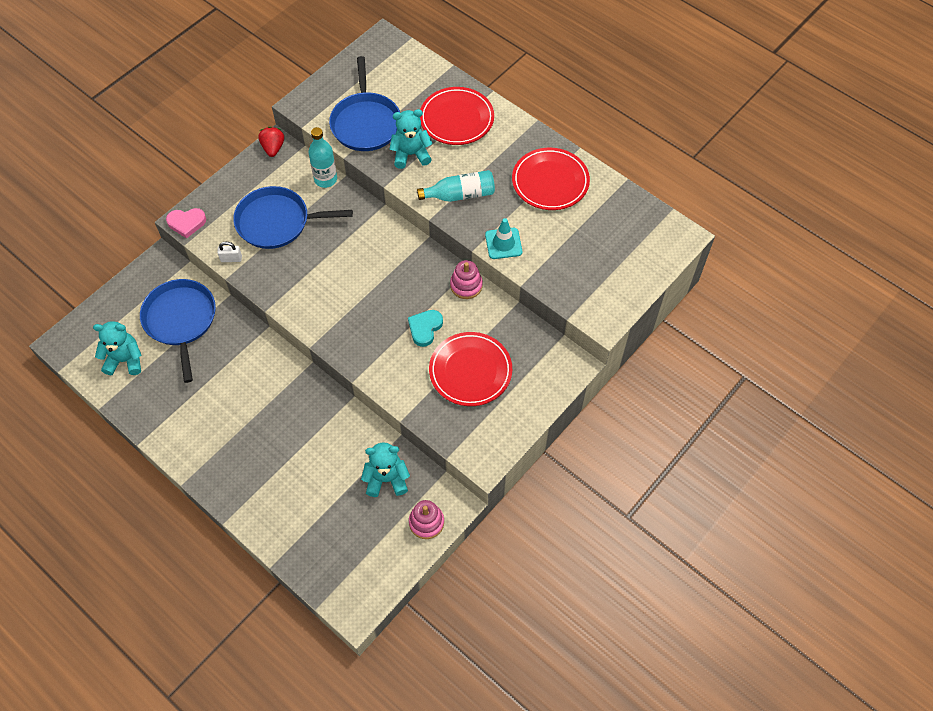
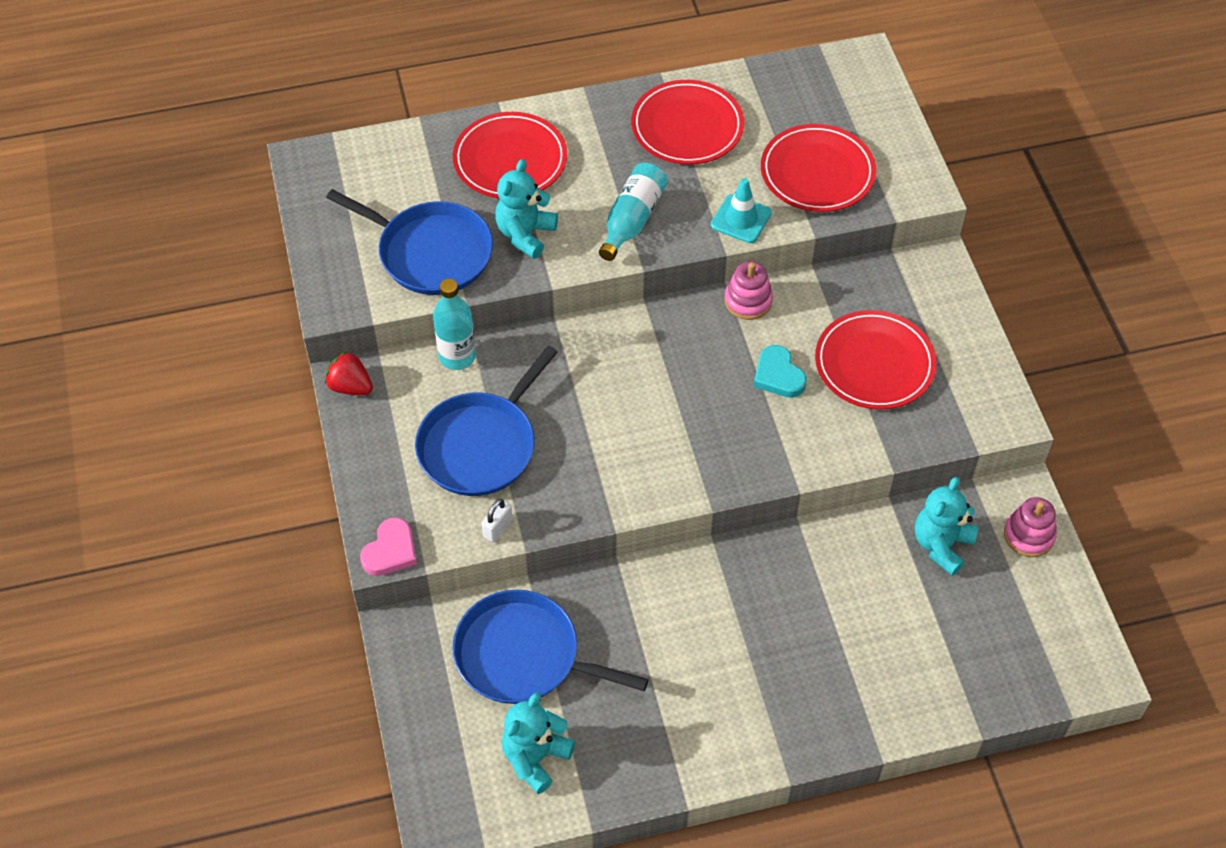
camera: 55 degrees left, 5 degrees down
none -> red plate [761,124,876,212]

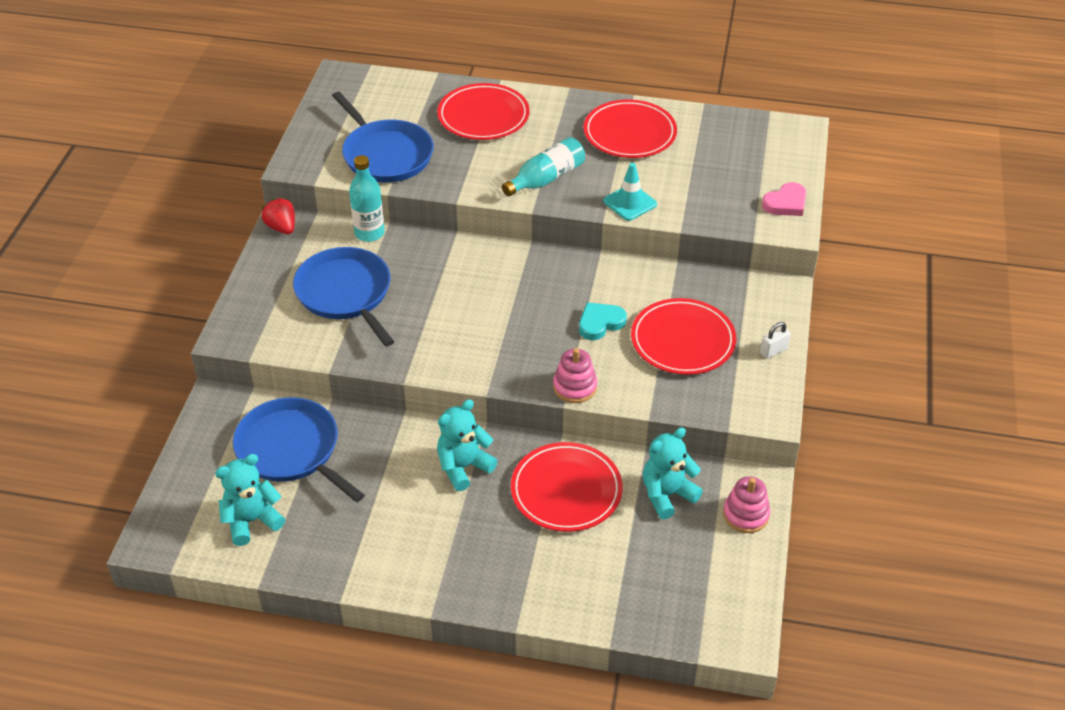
camera: 25 degrees right, 10 degrees down
pink heart [360,518,417,576] -> pink heart moved to [762,182,806,216]
blue pan [415,346,558,496] -> blue pan turned 90 degrees clockwise [293,247,395,347]
white padlock [482,499,513,542] -> white padlock moved to [760,322,791,359]
turquoise teddy bear [495,159,558,259] -> turquoise teddy bear moved to [437,399,498,491]
pink stacking toy [724,261,773,320] -> pink stacking toy moved to [553,348,597,403]
turquoise heart [754,345,807,398] -> turquoise heart turned 60 degrees clockwise [579,303,627,340]
red plate [761,124,876,212] -> red plate moved to [511,442,623,532]

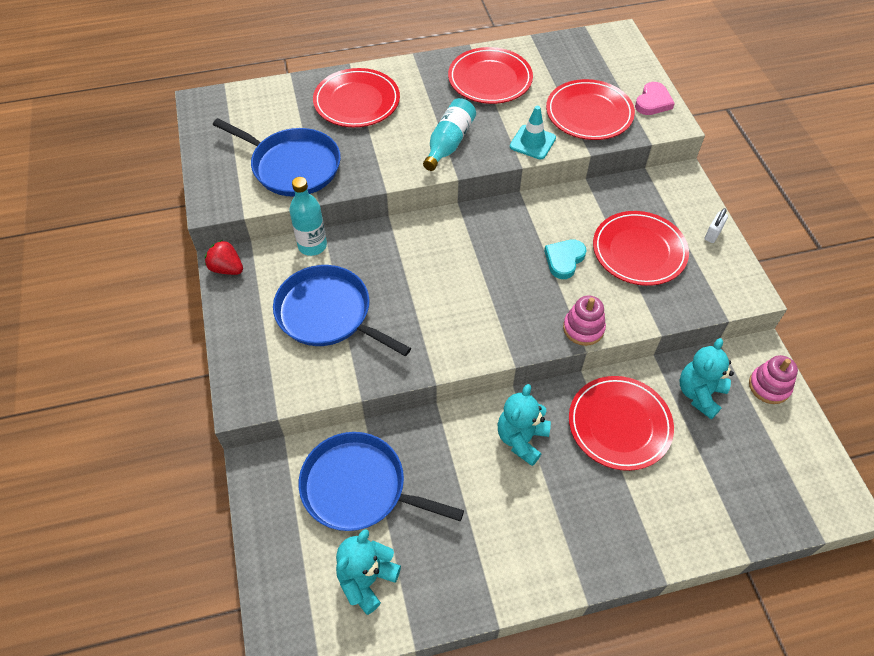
camera: 25 degrees left, 10 degrees up
none -> red plate [546,79,635,140]

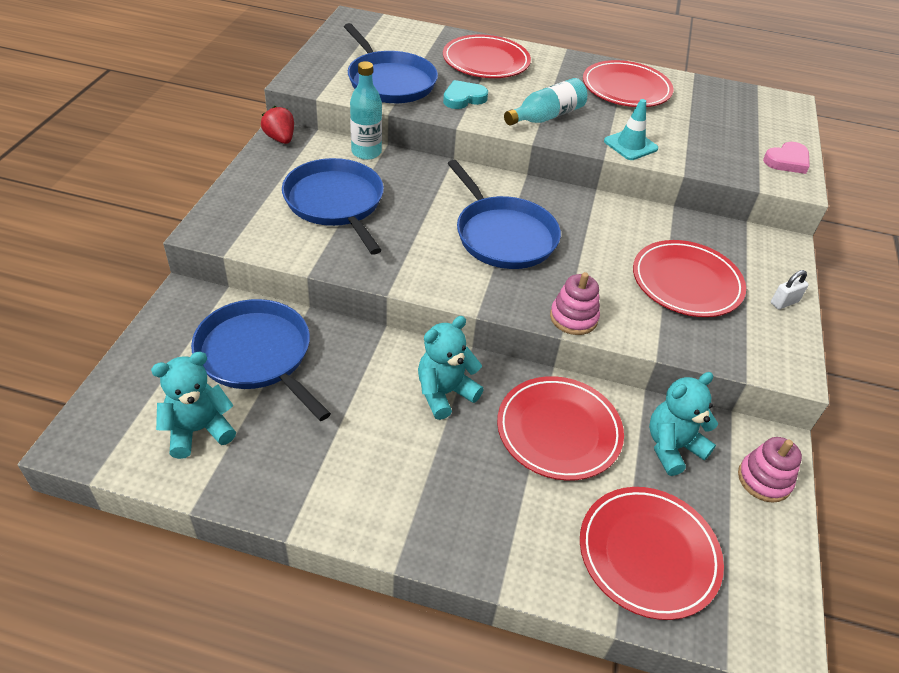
camera: 25 degrees right, 10 degrees down
turquoise heart [544,240,587,279] -> turquoise heart moved to [443,80,488,109]
red plate [546,79,635,140] -> red plate moved to [580,487,724,620]
none -> blue pan [447,160,561,269]

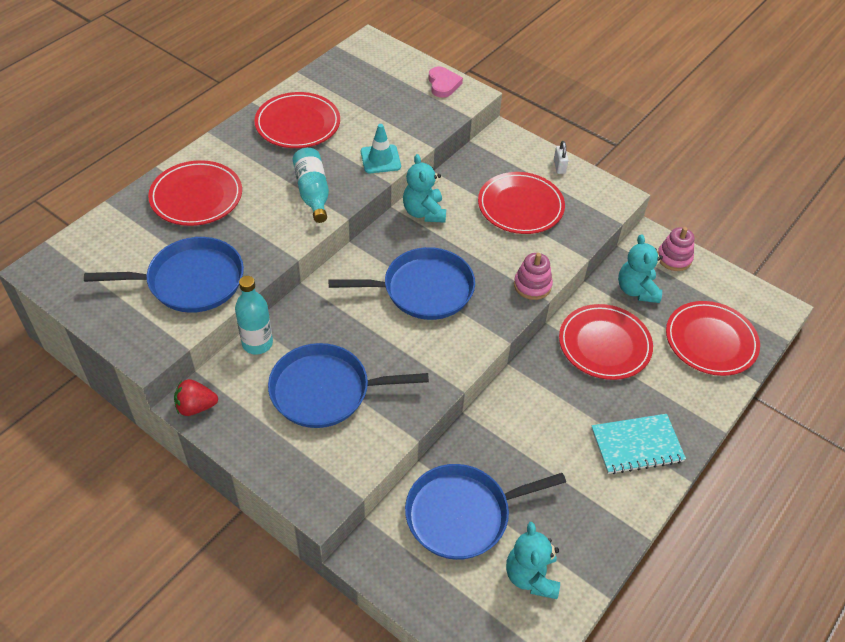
camera: 65 degrees left, 5 degrees up
turquoise teddy bear [418,316,484,420] -> turquoise teddy bear moved to [403,154,446,223]
turquoise heart [443,80,488,109] -> none
none -> turquoise notebook [591,414,686,474]

